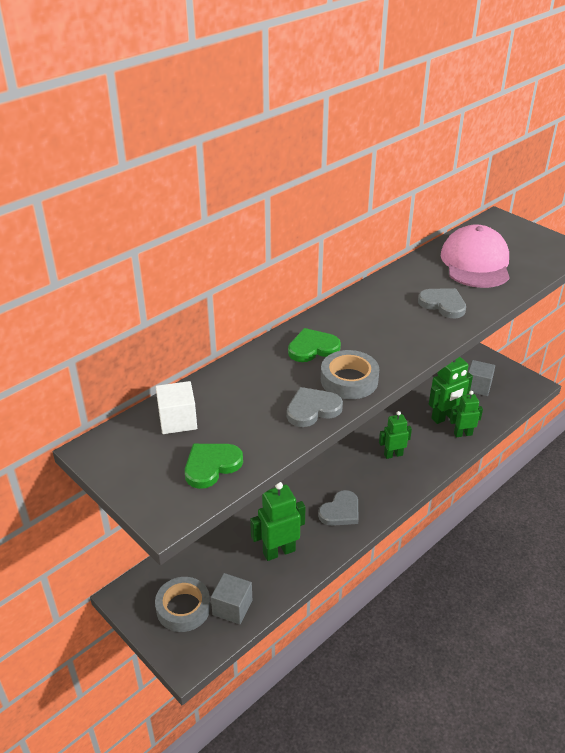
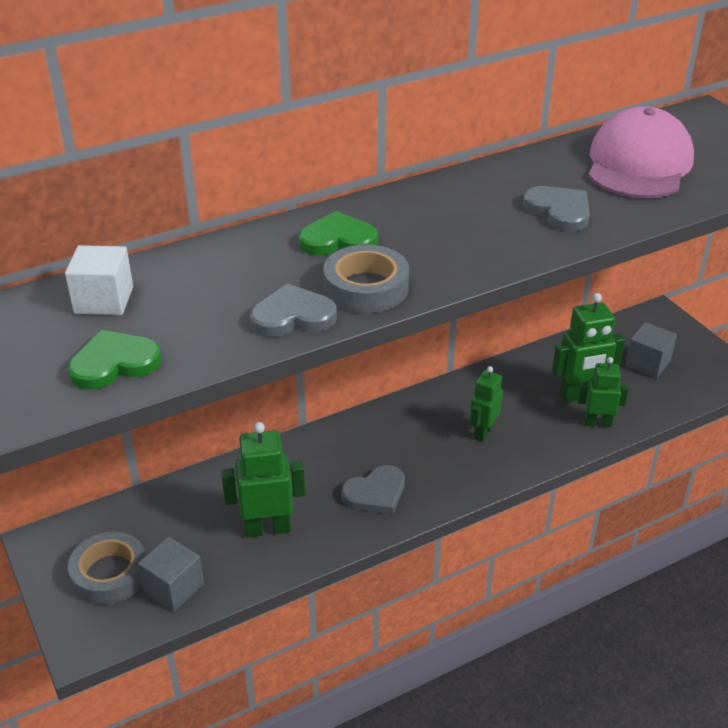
camera: 15 degrees right, 0 degrees up
green robot [379,411,412,459] -> green robot turned 60 degrees counterclockwise [470,366,503,442]

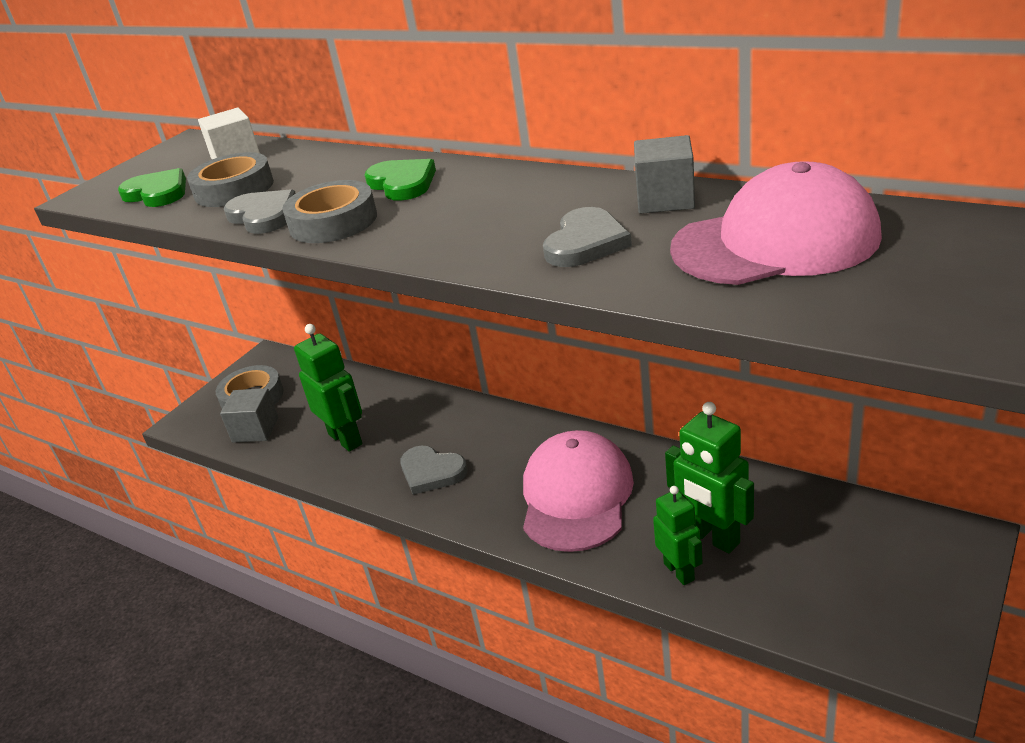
camera: 65 degrees right, 5 degrees down
green robot [470,366,503,442] -> pink cap [523,430,634,552]
grey cube [625,322,677,378] -> grey cube moved to [634,135,695,214]
none -> grey tape [187,152,274,207]

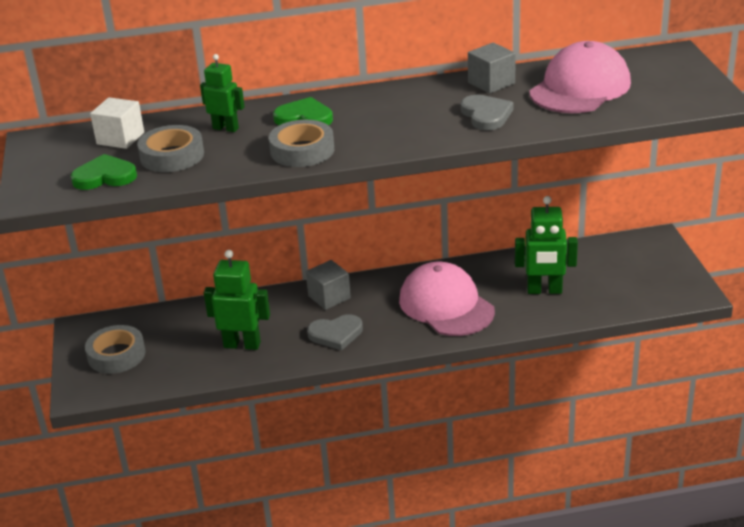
camera: 45 degrees left, 0 degrees up
grey cube [220,388,279,443] -> grey cube moved to [306,260,351,310]
grey heart [224,189,296,234] -> none
green robot [653,486,702,585] -> green robot moved to [200,54,245,132]

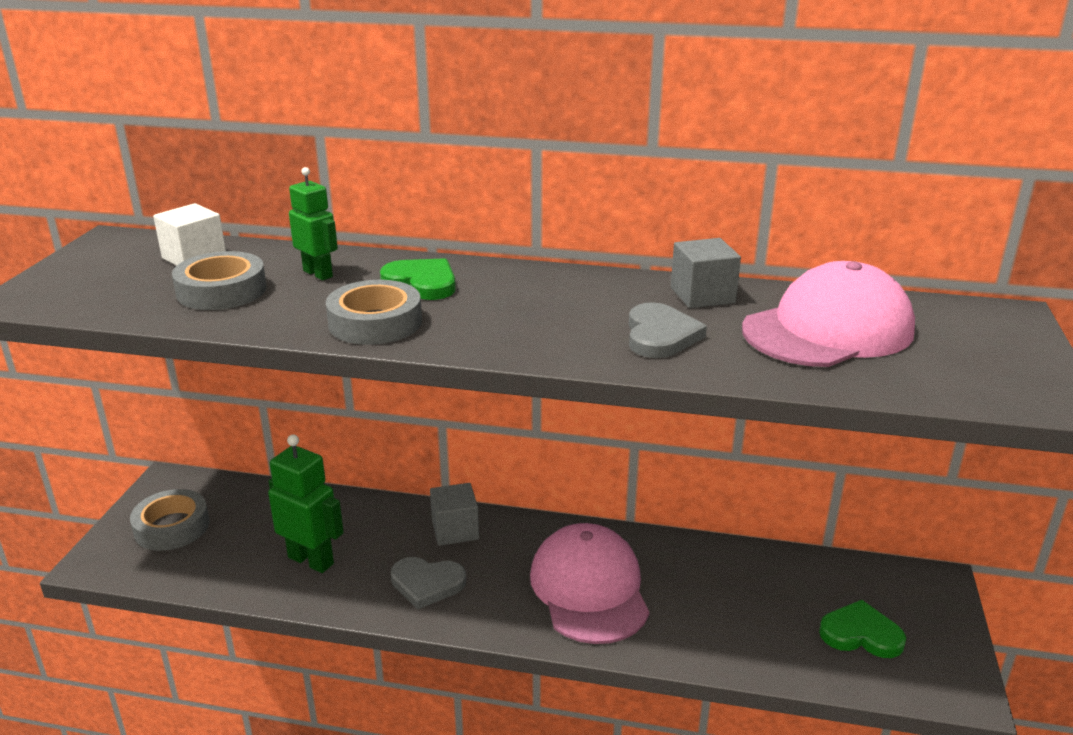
camera: 20 degrees right, 5 degrees down
green heart [71,154,137,190] -> green heart moved to [819,600,906,658]
green robot [515,196,578,294] -> none

